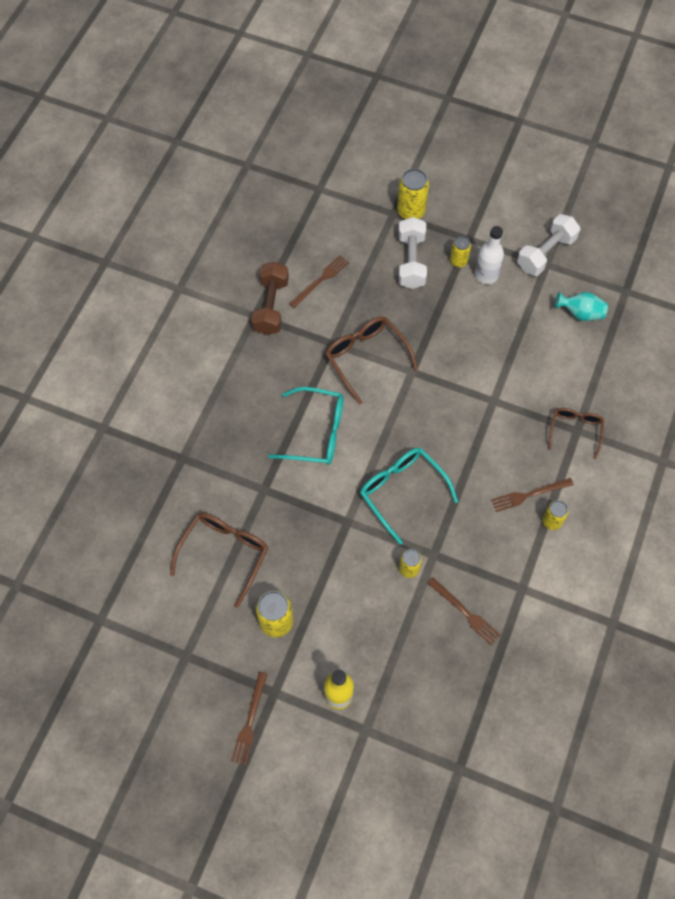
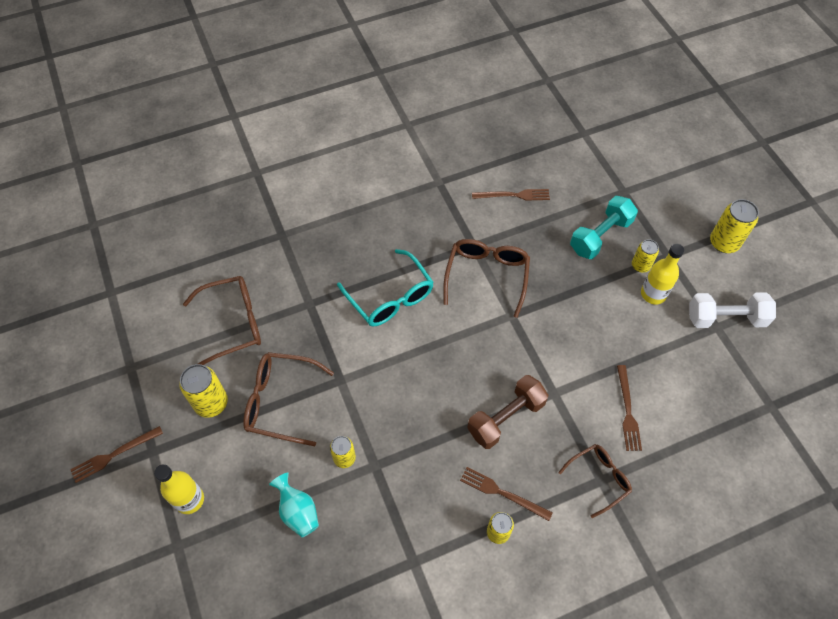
camera: 45 degrees right, 5 degrees down
brown dumbbell [252,262,289,335] -> brown dumbbell moved to [467,375,548,449]
turquoise glasses [360,448,458,545] -> none
yellow can [397,169,429,219] -> yellow can moved to [710,199,759,253]
white dumbbell [398,217,427,289] -> turquoise dumbbell [570,196,638,259]
brown fork [427,577,500,645] -> brown fork moved to [617,365,642,451]
white bottle [475,226,504,285] -> yellow bottle [641,244,684,305]
turquoise vase [554,291,608,321] -> turquoise vase moved to [269,473,319,537]
none -> brown glasses [243,352,334,446]

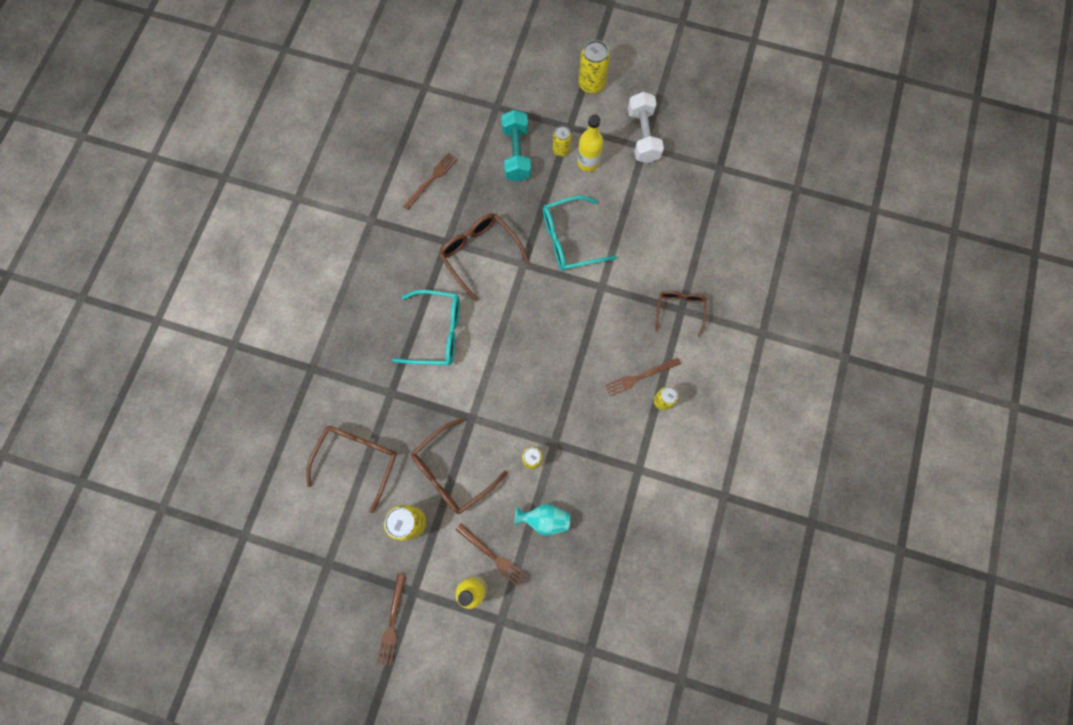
camera: 50 degrees left, 15 degrees up
brown dumbbell [467,375,548,449] -> none
brown fork [617,365,642,451] -> brown fork moved to [456,523,527,587]
white dumbbell [689,292,776,328] -> white dumbbell turned 45 degrees counterclockwise [628,92,664,163]
none -> turquoise glasses [543,196,617,271]

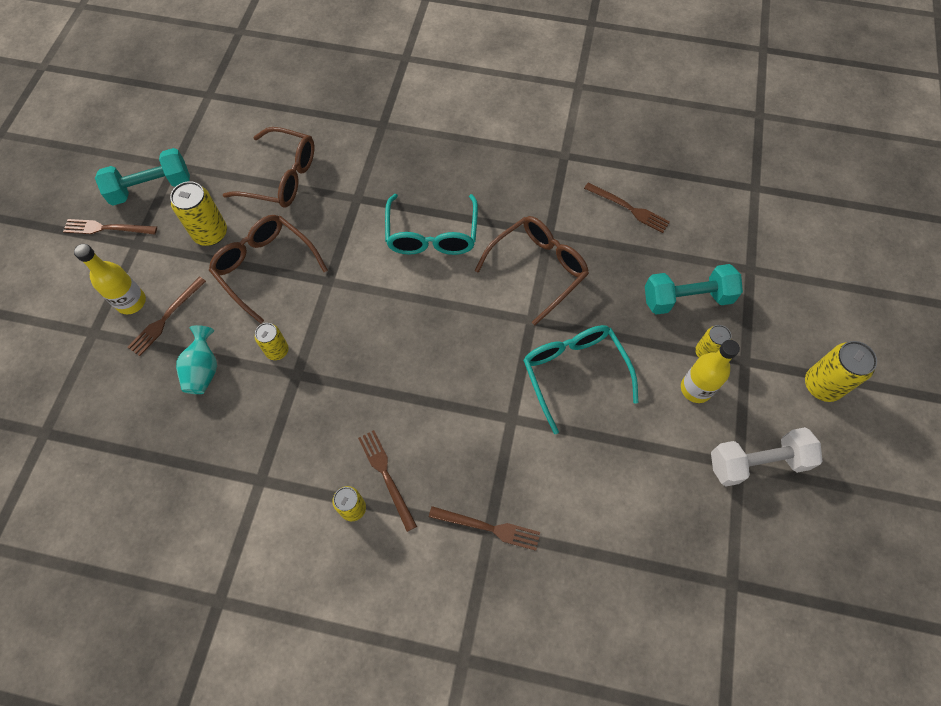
camera: 85 degrees right, 10 degrees down
brown glasses [656,291,707,337] -> brown fork [429,506,540,551]
none -> turquoise dumbbell [95,148,190,206]

